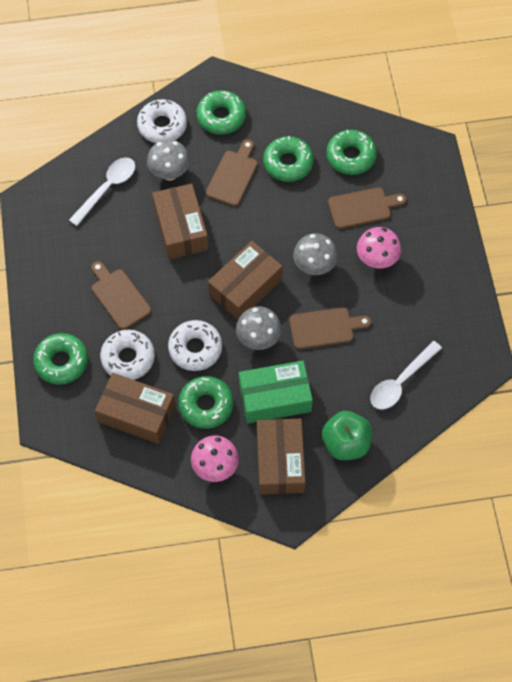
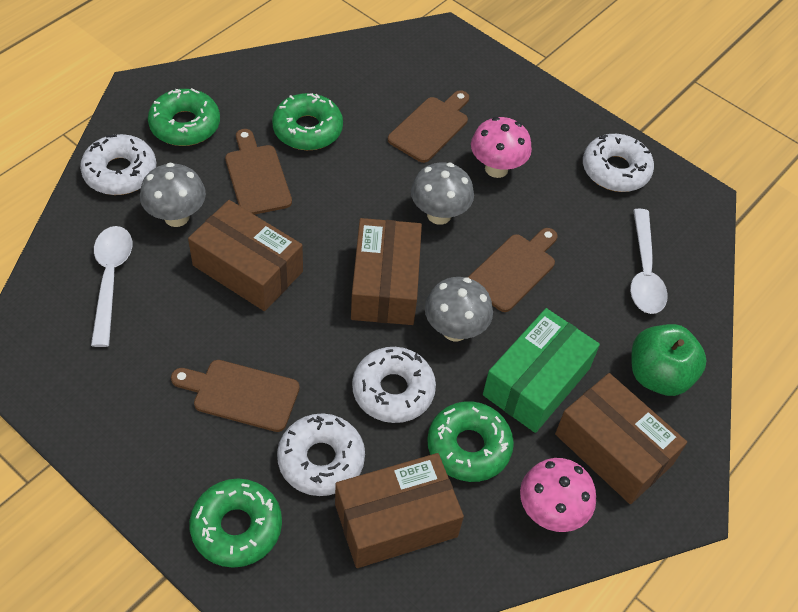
camera: 45 degrees left, 10 degrees down
green donut [326,130,377,175] -> none
none -> white donut [583,134,654,192]

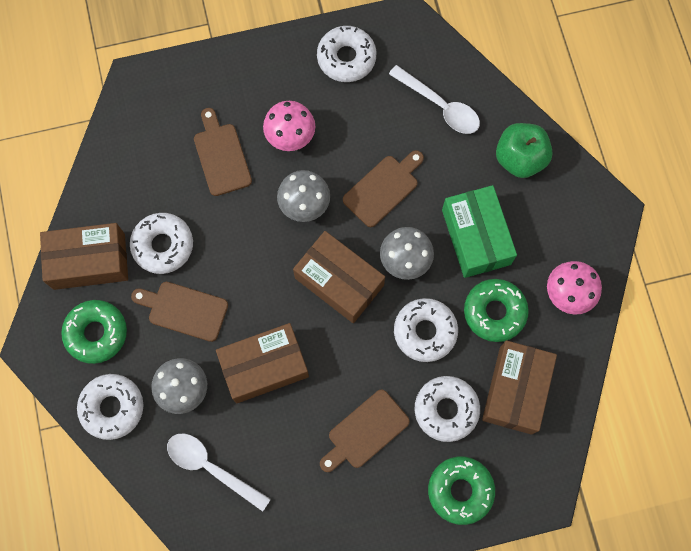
camera: 50 degrees left, 20 degrees up
green donut [272,93,343,150] -> white donut [130,213,193,274]
brown cutting board [468,228,557,312] -> brown cutting board turned 60 degrees clockwise [343,150,424,227]
brown box [555,373,687,504] -> brown box moved to [40,223,128,290]

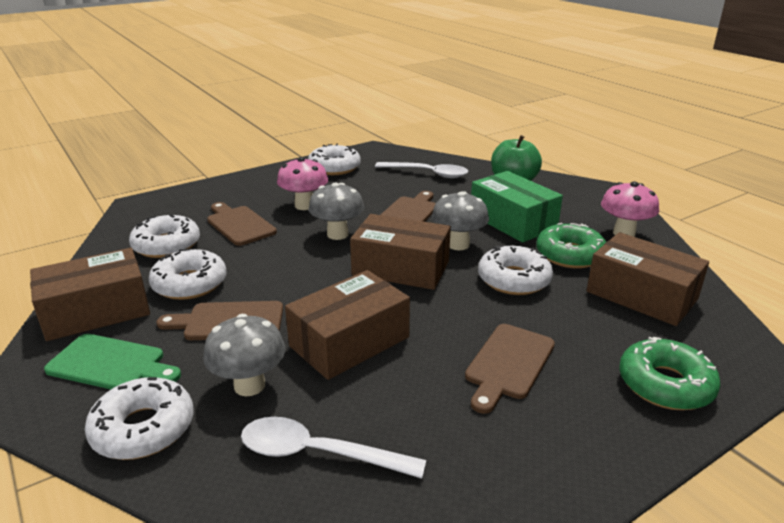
camera: 20 degrees left, 45 degrees down
green donut [61,300,127,364] -> green cutting board [44,334,181,389]
white donut [415,376,480,442] -> white donut moved to [129,215,200,258]
brown box [482,340,557,435] -> brown box turned 45 degrees counterclockwise [586,232,709,326]

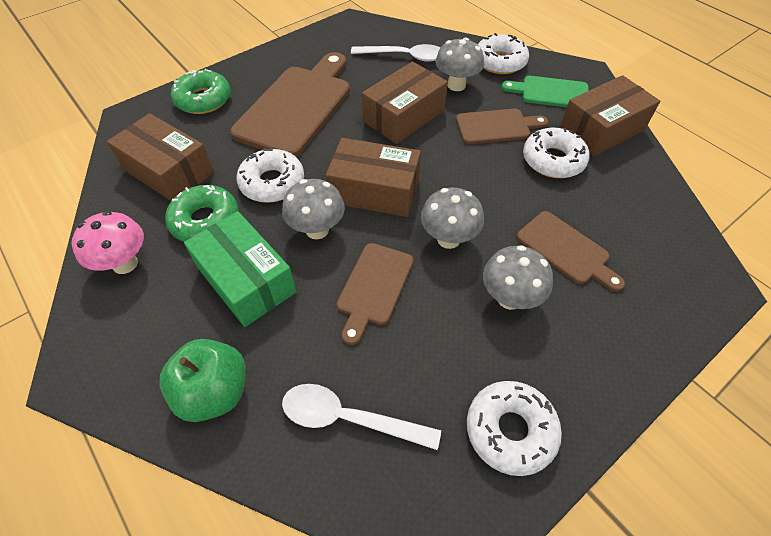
camera: 175 degrees right, 25 degrees up
white donut [129,215,200,258] -> none
pink mushroom [277,157,328,210] -> grey mushroom [483,245,553,310]
brown cutting board [465,324,555,414] -> brown cutting board [230,52,350,157], size x1.82

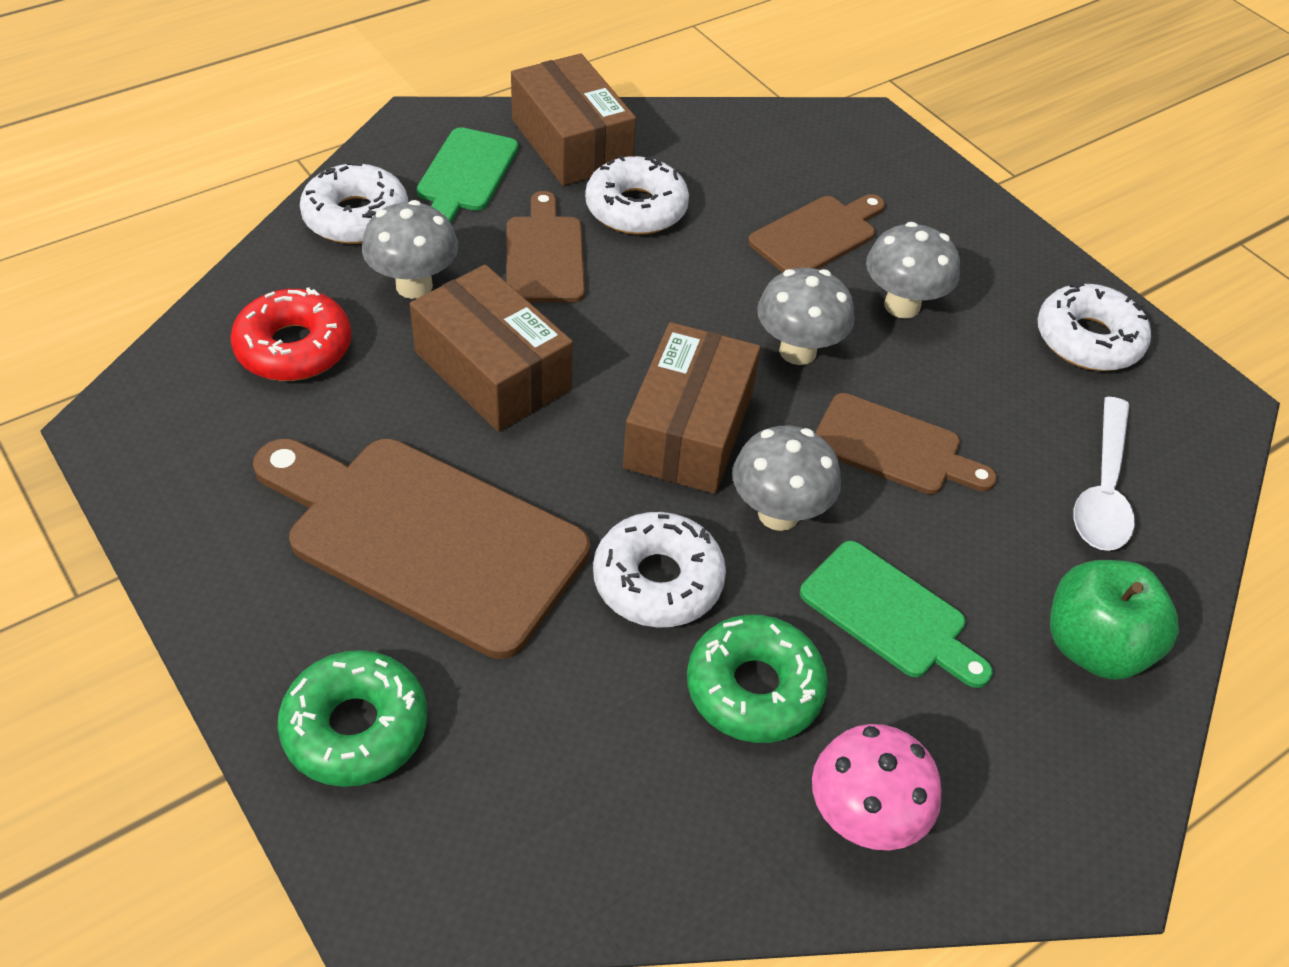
camera: 90 degrees left, 5 degrees down
brown box [107,113,214,201] -> none
green box [184,211,297,327] -> green cutting board [800,541,993,688]
white spoon [351,44,440,62] -> red donut [230,287,351,381]

